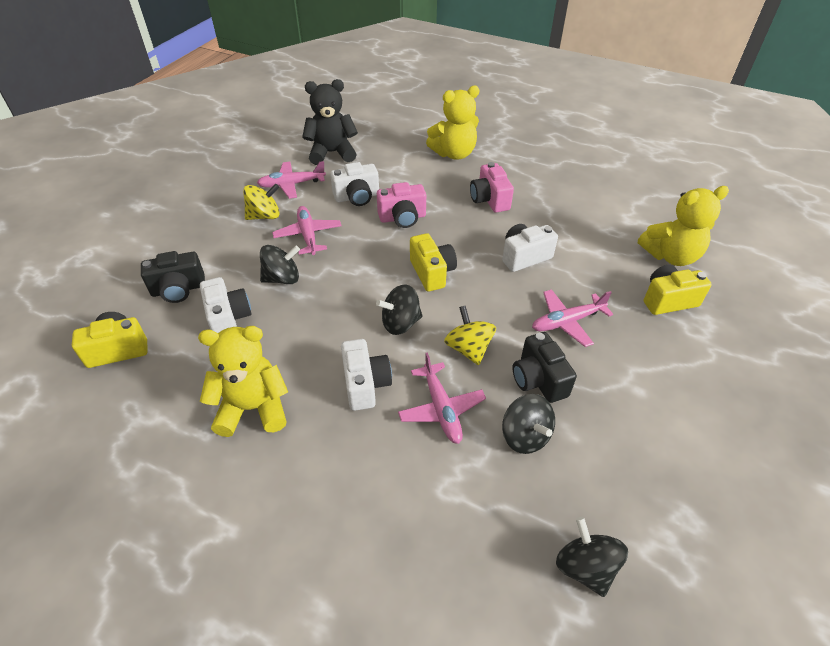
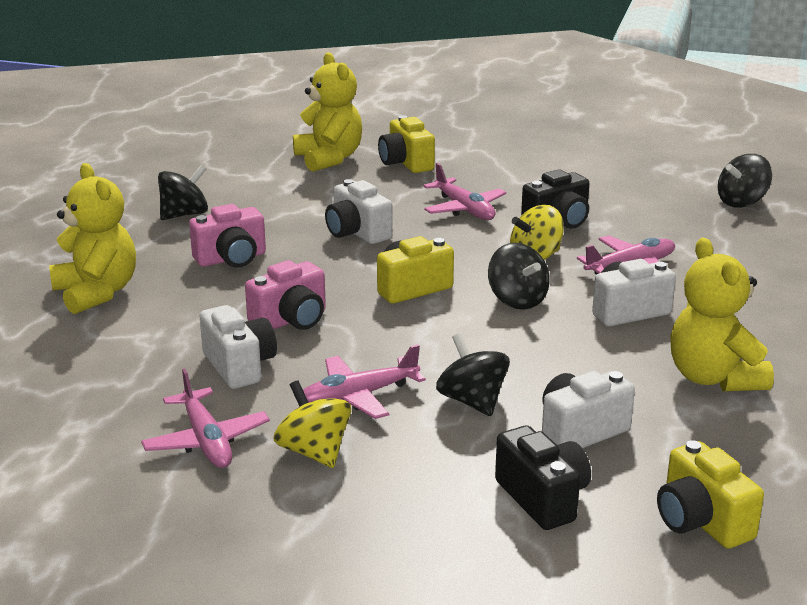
camera: 100 degrees left, 20 degrees down
black teddy bear [302,79,358,165] -> none
pink camera [377,182,426,228] -> pink camera turned 75 degrees clockwise [245,260,326,330]
black spinning top [502,394,555,454] -> black spinning top moved to [158,165,208,220]

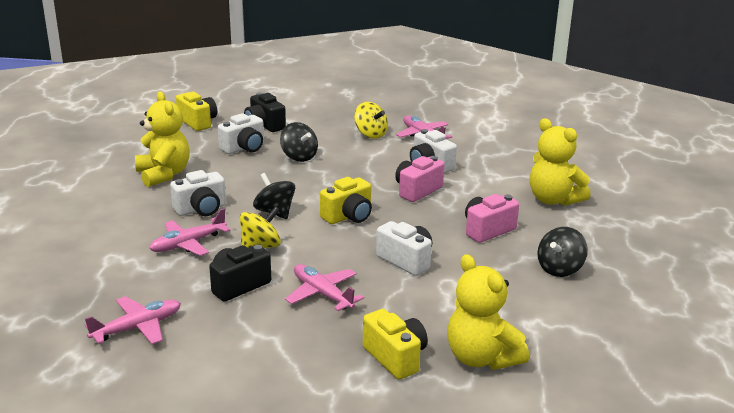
camera: 170 degrees right, 0 degrees up
pink plane [303,344,426,419] -> pink plane moved to [85,296,181,344]
black spinning top [718,154,772,208] -> none

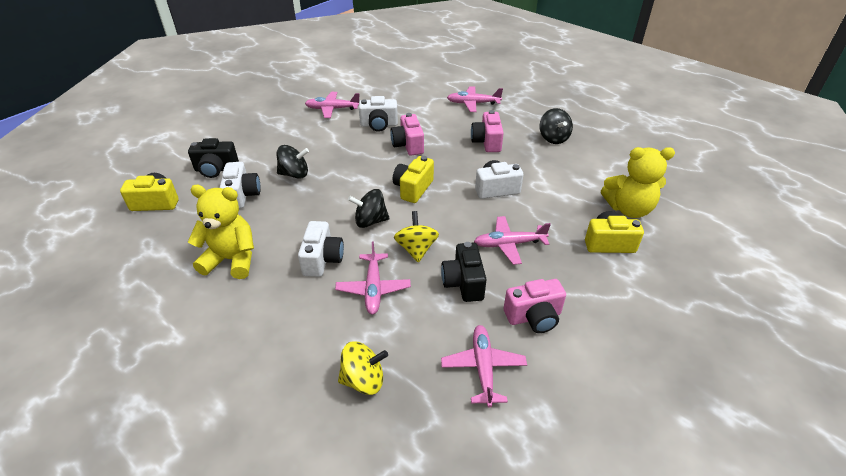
camera: 55 degrees left, 15 degrees up
yellow camera [320,177,372,224] -> yellow camera turned 150 degrees counterclockwise [393,156,434,203]
yellow spinning top [354,102,388,139] -> yellow spinning top moved to [338,341,388,395]
yellow teddy bear [530,118,591,206] -> pink plane [447,86,503,112]
none -> pink camera [504,279,566,333]

